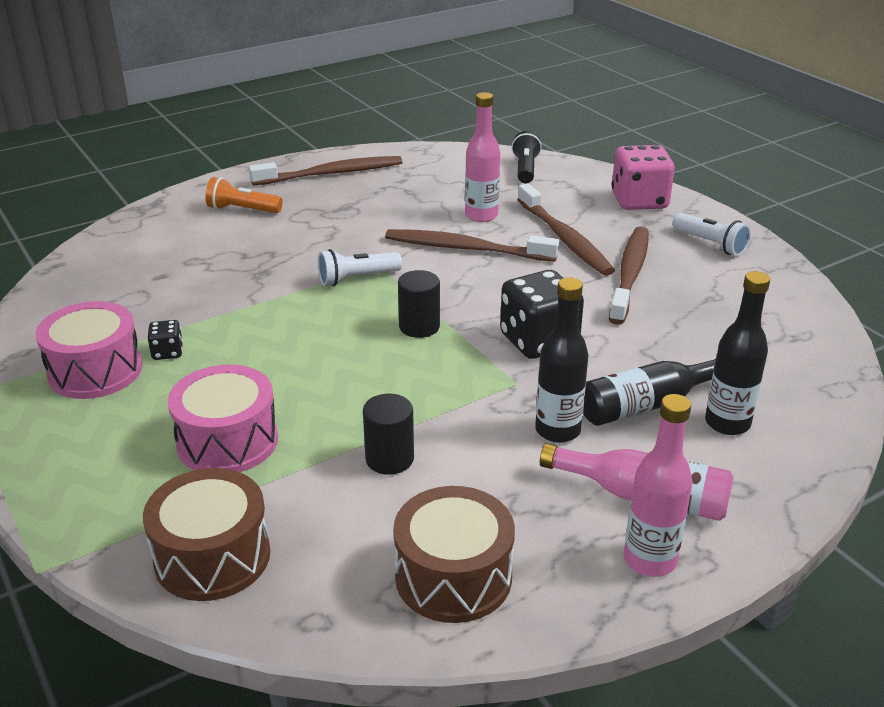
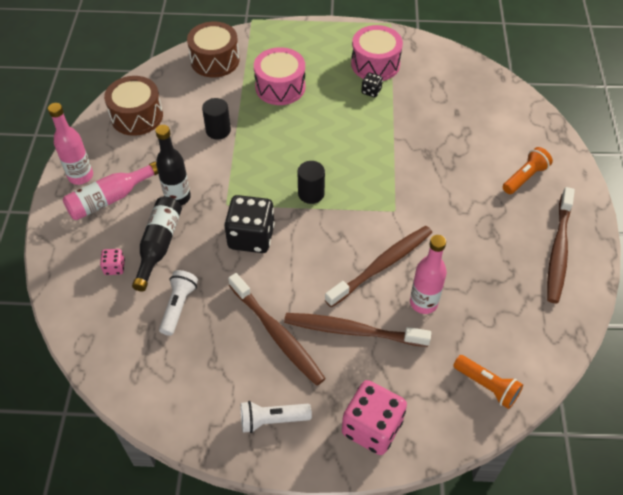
camera: 125 degrees right, 20 degrees up
white flashlight [318,249,402,286] -> white flashlight moved to [159,270,198,336]
black flashlight [512,131,542,183] -> orange flashlight [453,355,523,409]
black bottle [705,271,770,435] -> pink dice [100,249,125,275]

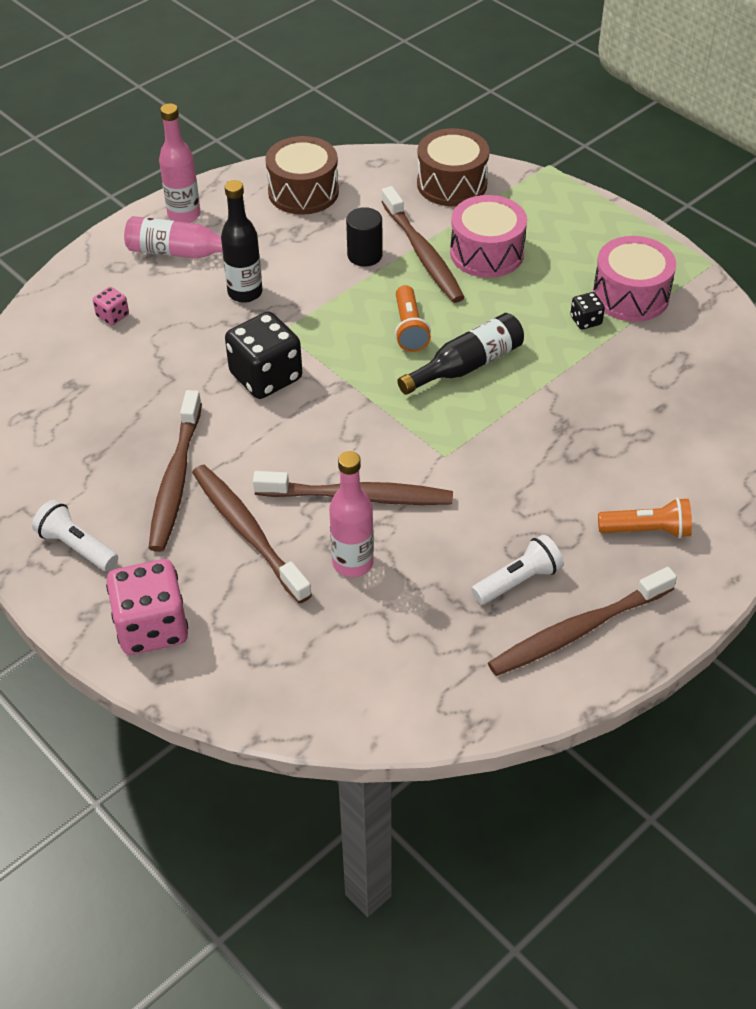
camera: 45 degrees right, 5 degrees down
black bottle [132,197,182,292] -> black bottle moved to [397,313,524,395]
white flashlight [159,270,198,336] -> white flashlight moved to [471,534,564,605]
black cylinder [298,161,325,204] -> none
orange flashlight [453,355,523,409] -> orange flashlight moved to [395,285,431,352]
none -> brown toothbrush [381,186,465,303]

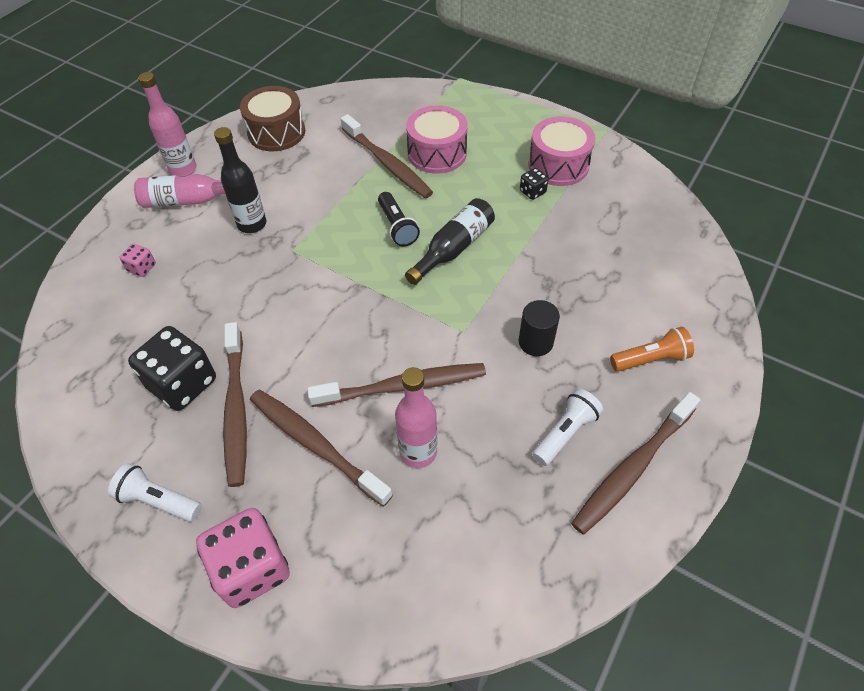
camera: 15 degrees left, 5 degrees up
black dice [225,312,302,399] -> black dice moved to [128,326,216,411]
black cylinder [346,207,383,267] -> black cylinder moved to [519,300,560,356]
orange flashlight [395,285,431,352] -> black flashlight [378,192,420,247]
brown drum [417,128,489,206] -> none

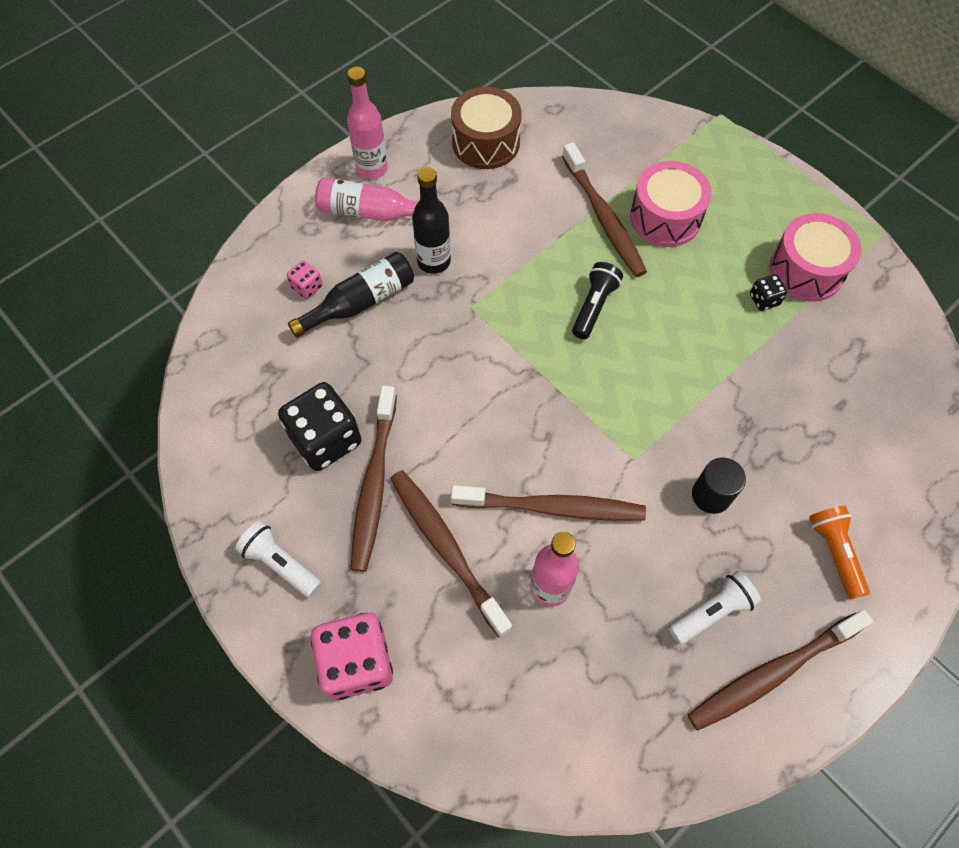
camera: 15 degrees right, 10 degrees up
black flashlight [378,192,420,247] -> black flashlight turned 150 degrees counterclockwise [572,262,623,339]
black bottle [405,198,495,285] -> black bottle moved to [288,252,414,338]
orange flashlight [610,327,694,372] -> orange flashlight turned 105 degrees counterclockwise [809,506,870,599]

